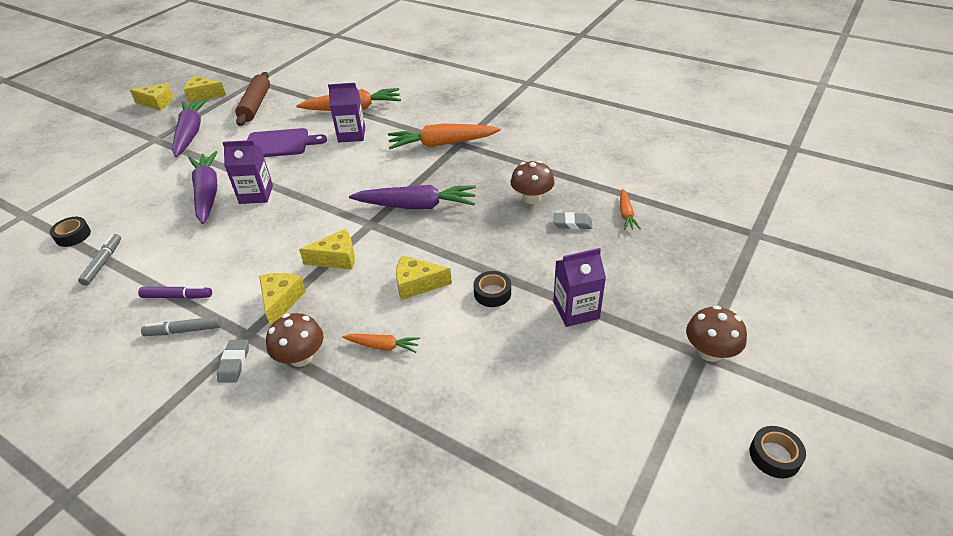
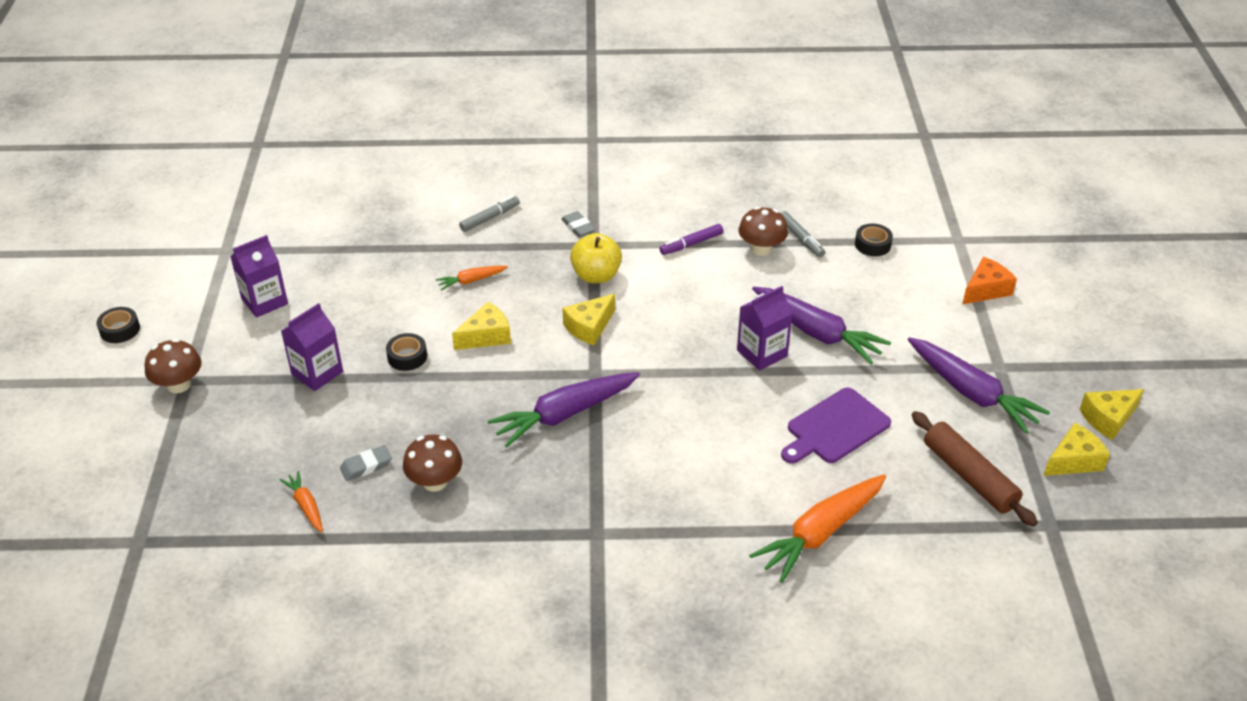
camera: 145 degrees right, 0 degrees up
grey marker [141,316,222,336] -> grey marker moved to [459,195,520,232]
yellow cheese [259,273,306,326] -> yellow apple [570,233,622,283]
brown mushroom [266,313,323,367] -> brown mushroom moved to [739,207,788,256]
purple carton [328,83,365,142] -> purple carton moved to [230,235,288,318]
orange carrot [388,123,501,149] -> none
none -> orange cheese [962,257,1017,305]

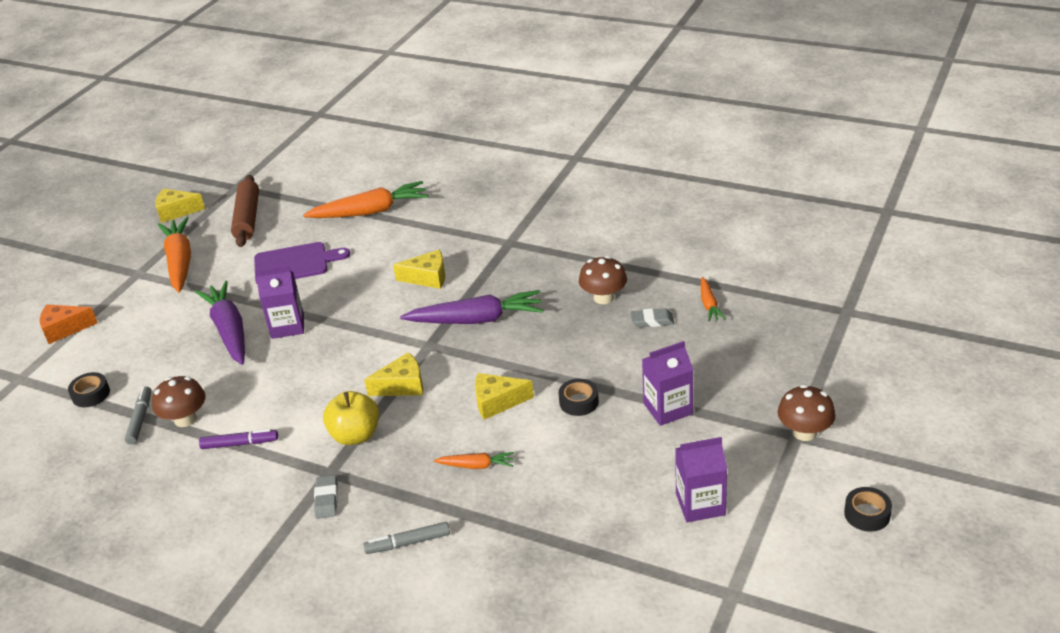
camera: 150 degrees left, 5 degrees down
purple carrot [908,337,1050,433] -> orange carrot [158,217,191,293]
yellow cheese [1080,389,1144,440] -> yellow cheese moved to [393,250,445,289]

